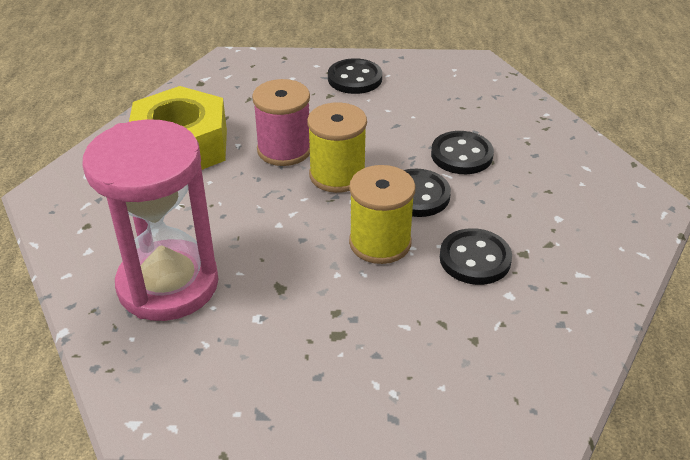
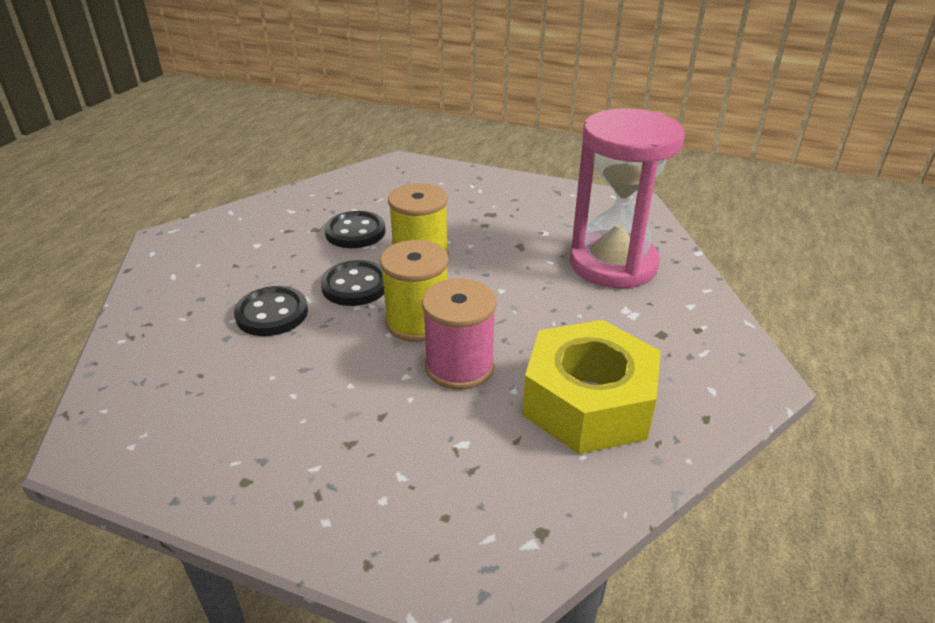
camera: 160 degrees left, 5 degrees down
black button [328,58,382,94] -> none

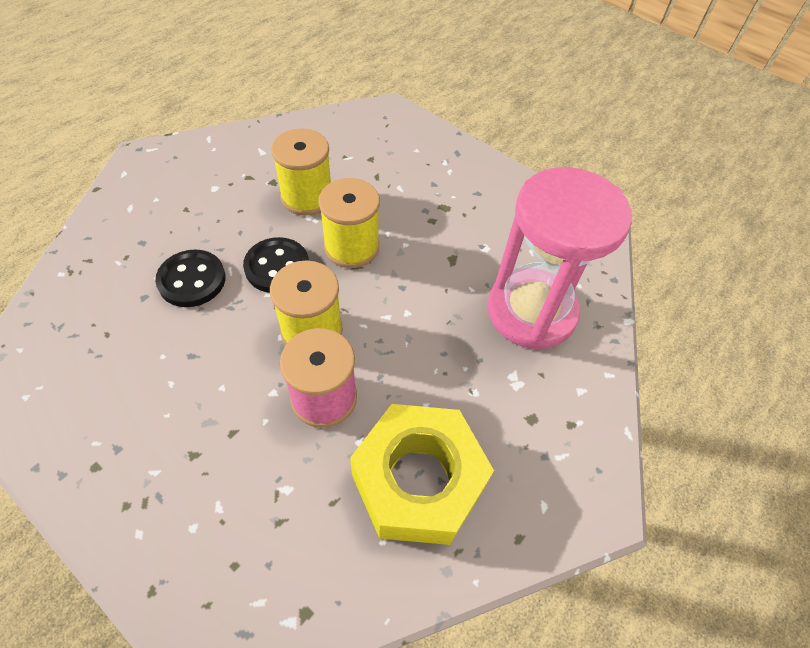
camera: 15 degrees right, 20 degrees up
black button [325,211,385,248] -> yellow spool [271,128,331,216]

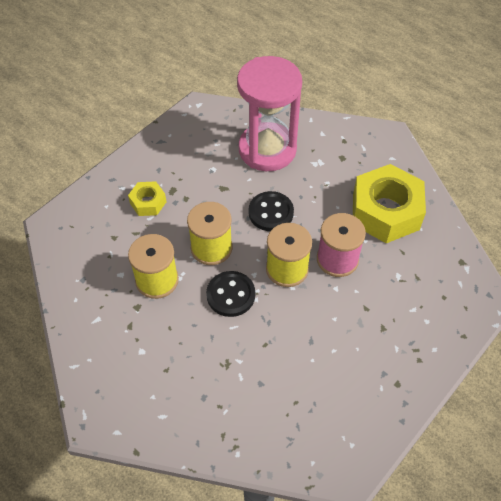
camera: 85 degrees left, 0 degrees up
black button [155,250,226,307] -> black button moved to [248,191,294,231]
none -> yellow nut [128,181,166,216]

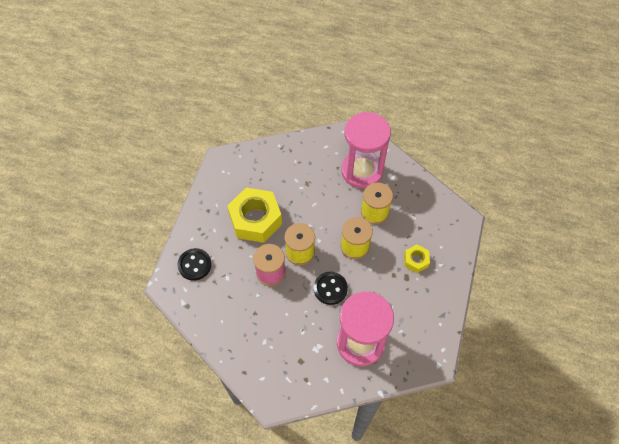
camera: 155 degrees right, 5 degrees up
black button [206,271,255,317] -> black button moved to [177,248,211,281]
yellow nut [353,164,426,243] -> yellow nut moved to [227,188,282,243]
none -> pink hourglass [341,112,391,189]

